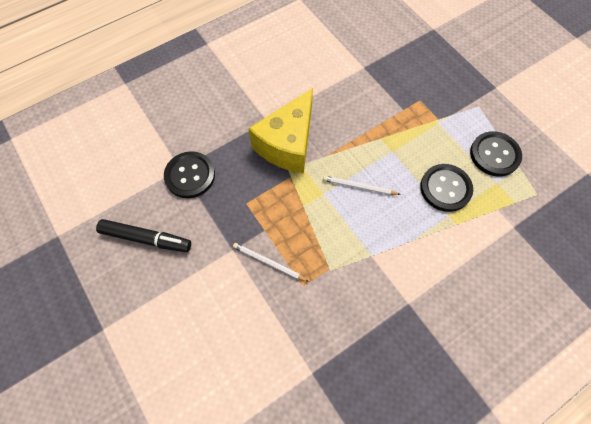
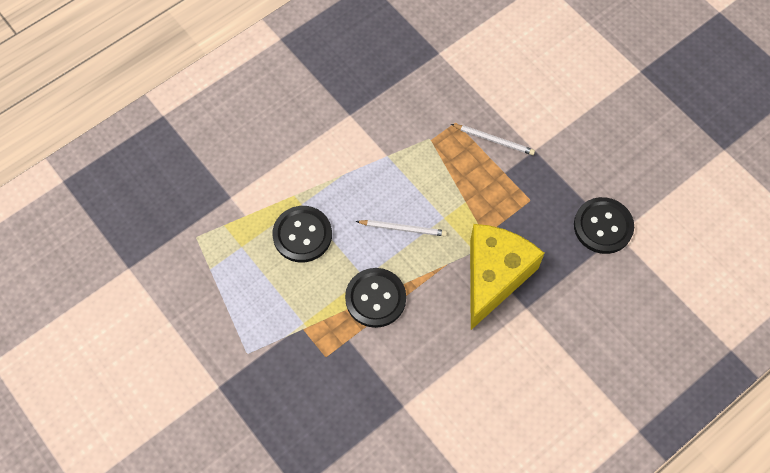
camera: 175 degrees right, 0 degrees up
black marker [96,219,191,252] -> none
black button [470,131,522,176] -> black button moved to [345,268,406,328]

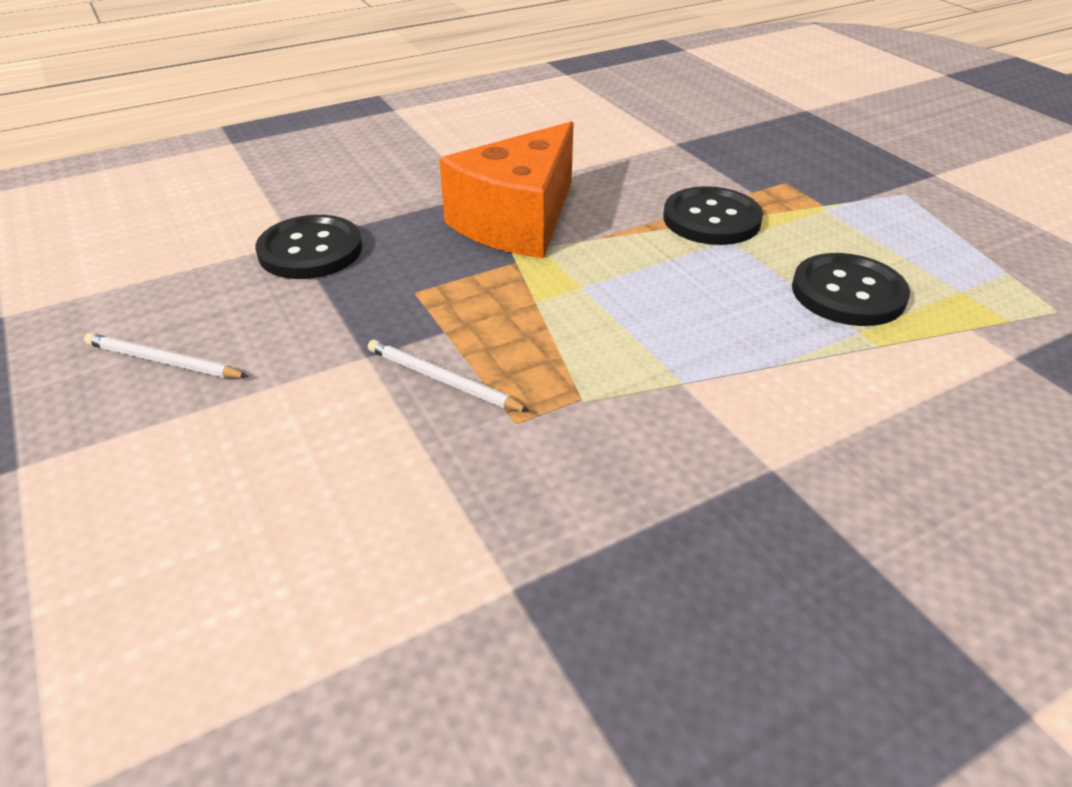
camera: 170 degrees left, 25 degrees down
white pencil [356,220,447,237] -> white pencil moved to [84,333,249,378]
yellow cheese [470,224,544,330] -> orange cheese [439,121,574,258]

